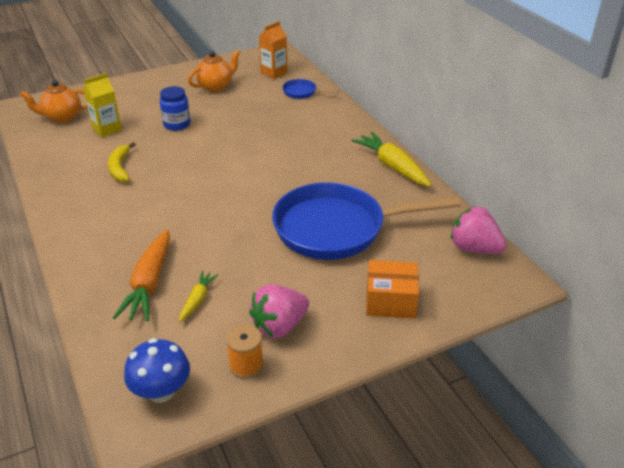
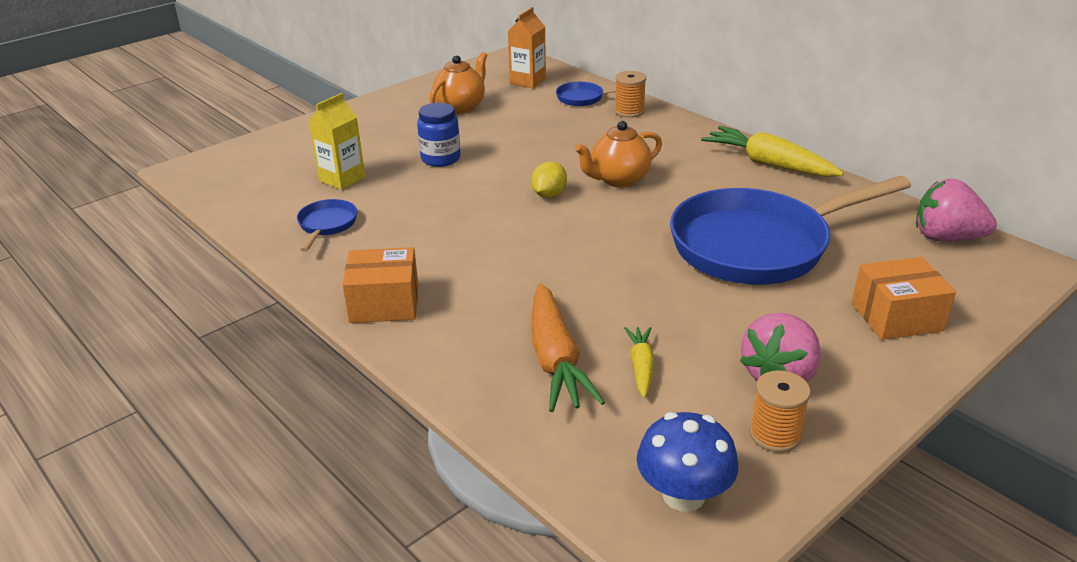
camera: 15 degrees left, 5 degrees down
orange teapot [20,80,88,123] -> orange teapot moved to [575,121,662,187]
yellow banana [108,142,136,182] -> none
none -> blue pan [297,199,357,252]
none -> orange box [342,247,418,323]
none -> yellow lemon [531,162,567,198]
none -> orange spool [614,71,646,118]

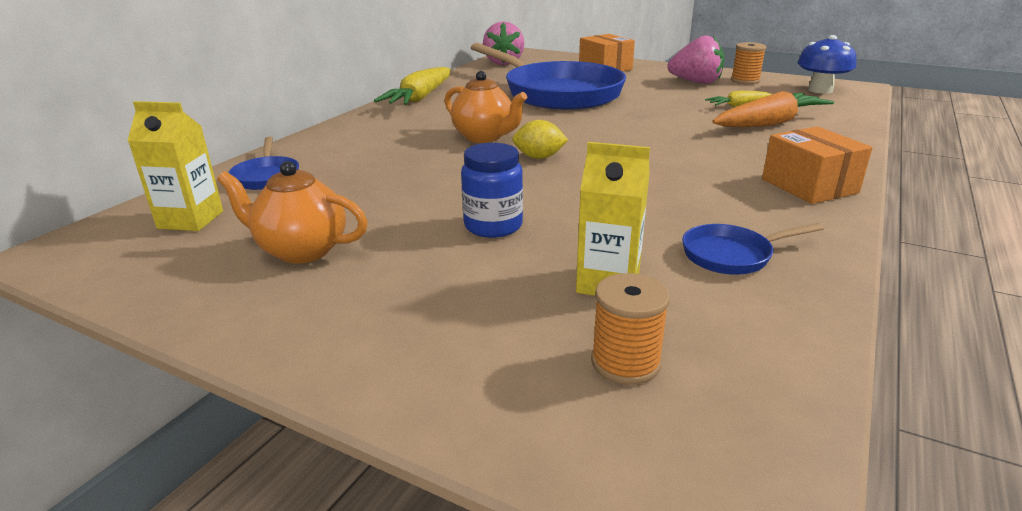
camera: 110 degrees left, 5 degrees down
orange carton [508,7,546,88] -> yellow carton [127,101,223,231]
orange spool [614,71,646,118] -> orange spool moved to [591,273,670,385]

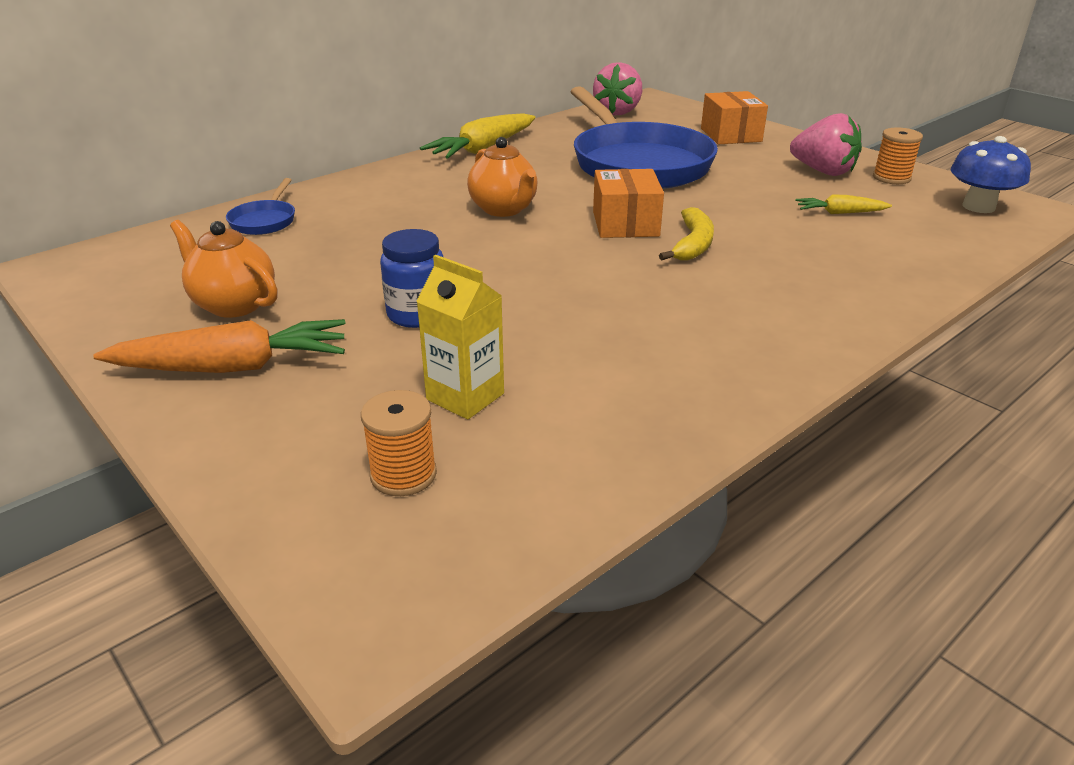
camera: 20 degrees right, 5 degrees up
yellow carton [127,101,223,231] -> none
yellow lemon [512,120,568,159] -> none
blue pan [682,223,824,275] -> none
orange carrot [712,91,834,127] -> orange carrot moved to [93,319,345,373]
orange box [762,126,873,204] -> orange box moved to [593,169,664,238]
none -> yellow banana [659,207,714,261]

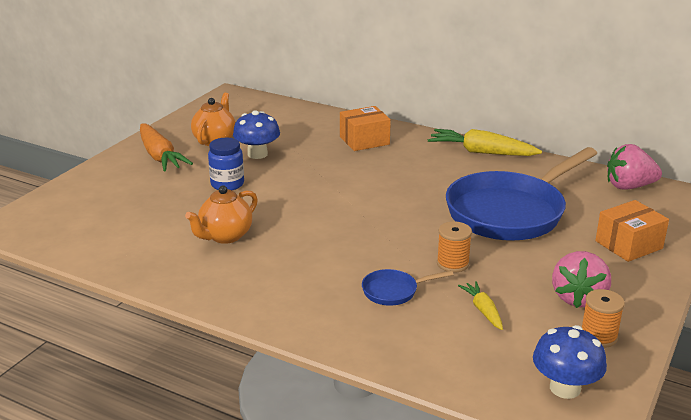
camera: 70 degrees right, 5 degrees down
blue pan [226,178,295,235] -> blue pan moved to [362,269,454,306]
orange spool [361,390,437,496] -> orange spool moved to [437,221,472,272]
yellow carton [416,255,504,420] -> none
orange teapot [467,137,538,217] -> orange teapot moved to [185,186,258,244]
orange box [593,169,664,238] -> orange box moved to [340,106,391,151]
yellow banana [659,207,714,261] -> none
none -> blue mushroom [233,110,280,159]

